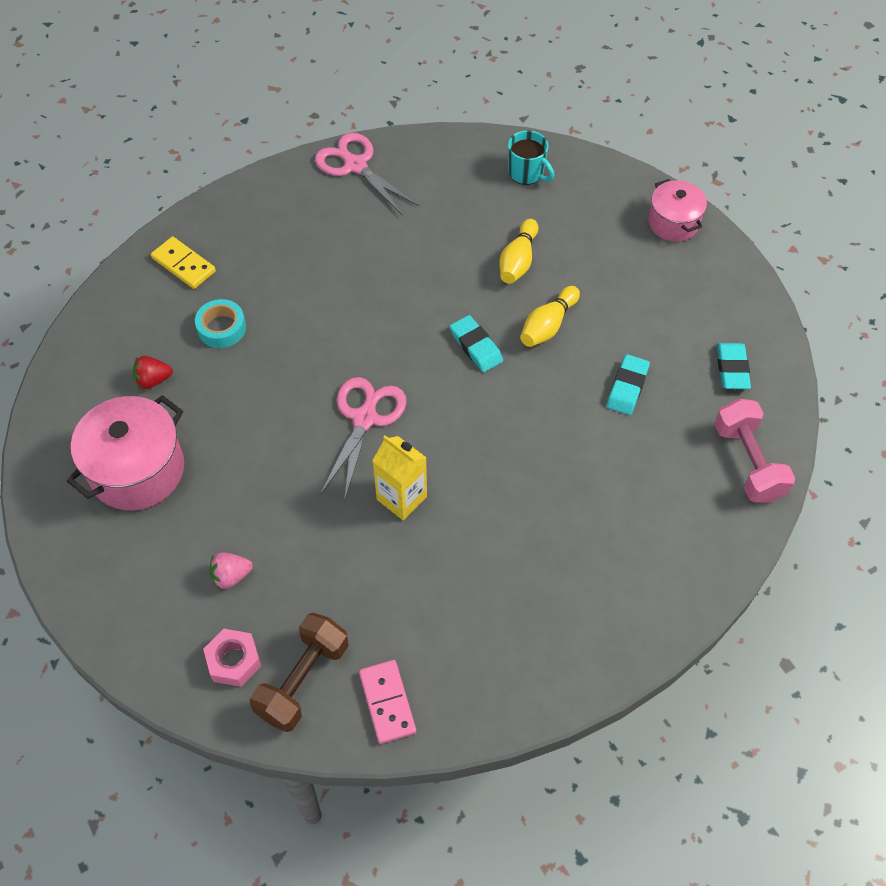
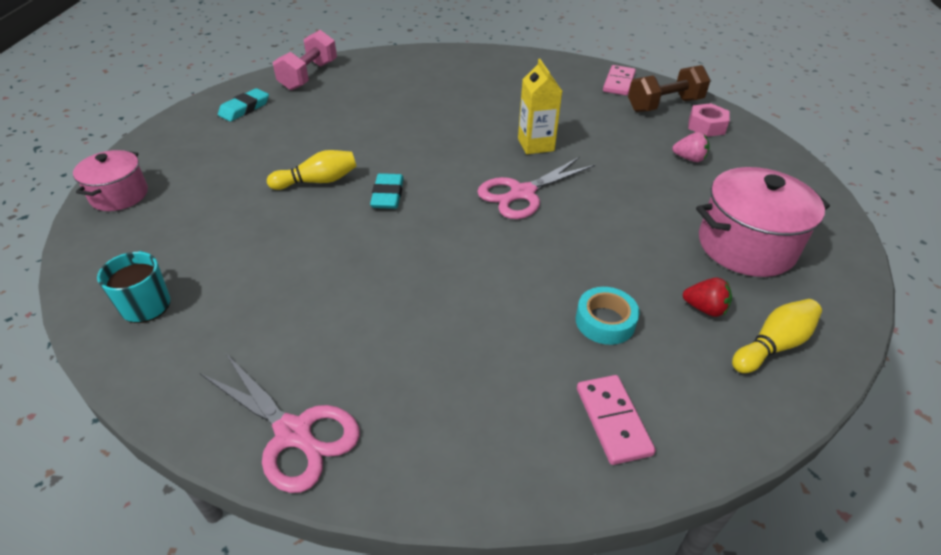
camera: 145 degrees left, 15 degrees down
yellow domino [151,237,216,289] -> pink domino [577,375,656,465]
pink scissors [315,133,419,216] -> pink scissors turned 45 degrees counterclockwise [200,354,360,493]
yellow bowling pin [499,219,538,284] -> yellow bowling pin moved to [732,299,822,373]
turquoise eraser [607,354,650,415] -> none

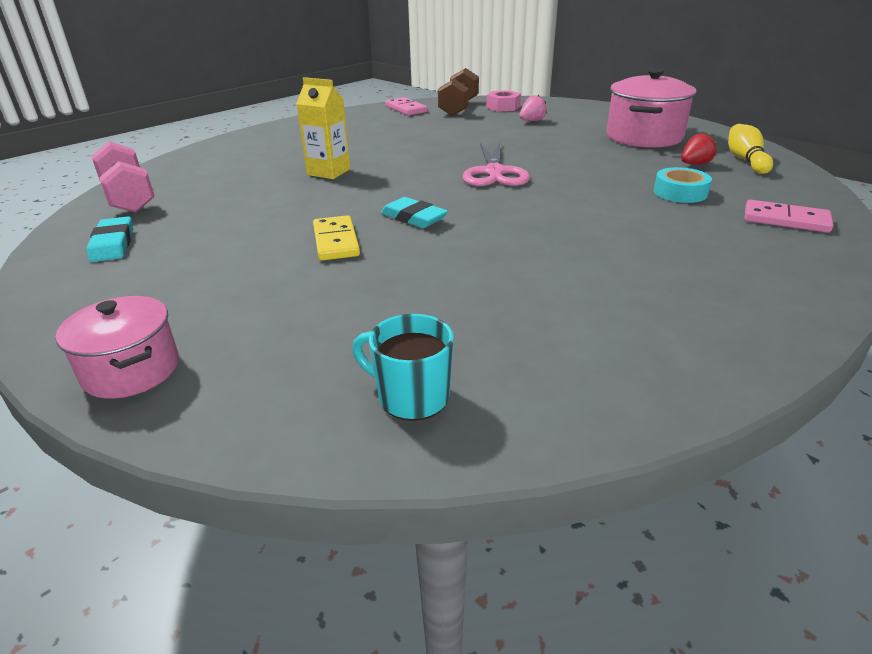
camera: 50 degrees left, 10 degrees down
pink scissors [200,354,360,493] -> none
yellow bowling pin [267,150,357,190] -> yellow domino [313,215,360,261]
yellow carton [518,59,562,154] -> yellow carton moved to [296,77,350,179]

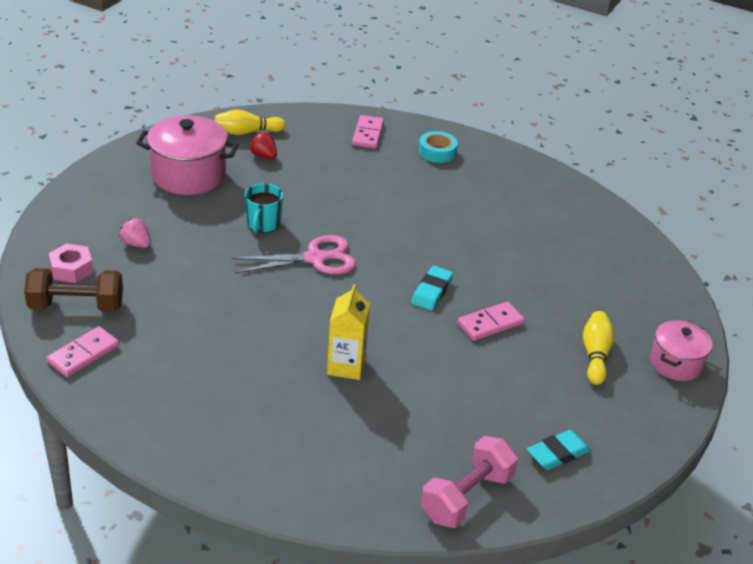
camera: 110 degrees left, 5 degrees up
yellow domino [313,215,360,261] -> pink domino [458,302,525,341]
turquoise mug [352,314,454,421] -> turquoise mug moved to [245,183,283,233]
turquoise tape [654,167,712,203] -> turquoise tape moved to [419,131,458,163]
none -> yellow bowling pin [583,311,615,385]

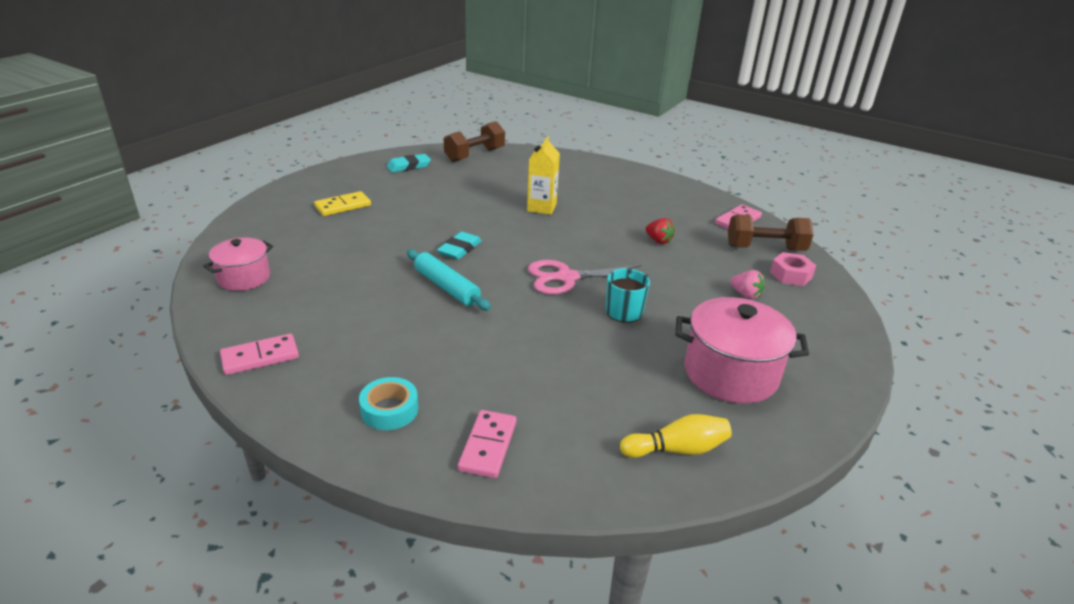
camera: 175 degrees left, 5 degrees down
red strawberry [249,132,277,159] -> red strawberry moved to [646,218,675,244]
pink dumbbell [421,436,518,528] -> brown dumbbell [444,121,505,162]
pink domino [458,302,525,341] -> pink domino moved to [220,334,299,375]
yellow bowling pin [583,311,615,385] -> yellow domino [314,191,371,216]
pink pot [650,320,712,381] -> pink pot moved to [203,237,273,291]
none -> turquoise rolling pin [407,249,491,310]

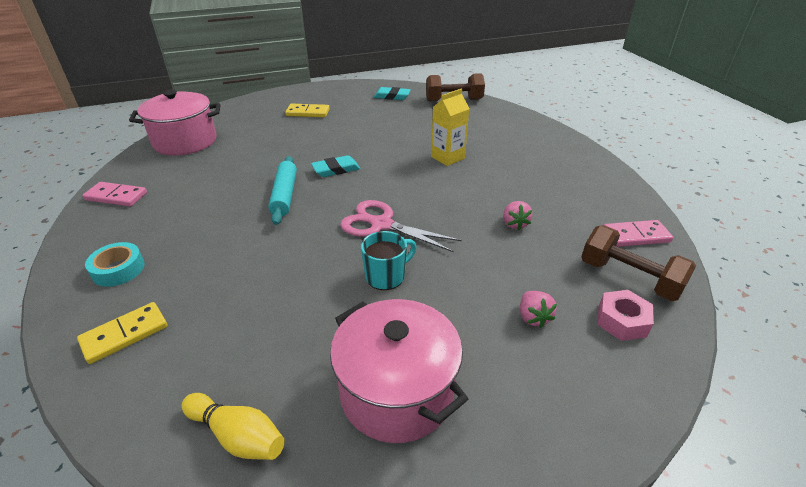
camera: 40 degrees right, 5 degrees up
pink pot [203,237,273,291] -> pink pot [129,90,220,156], size x1.63
pink domino [458,410,517,478] -> yellow domino [77,302,167,364]
red strawberry [646,218,675,244] -> pink strawberry [503,201,533,230]

